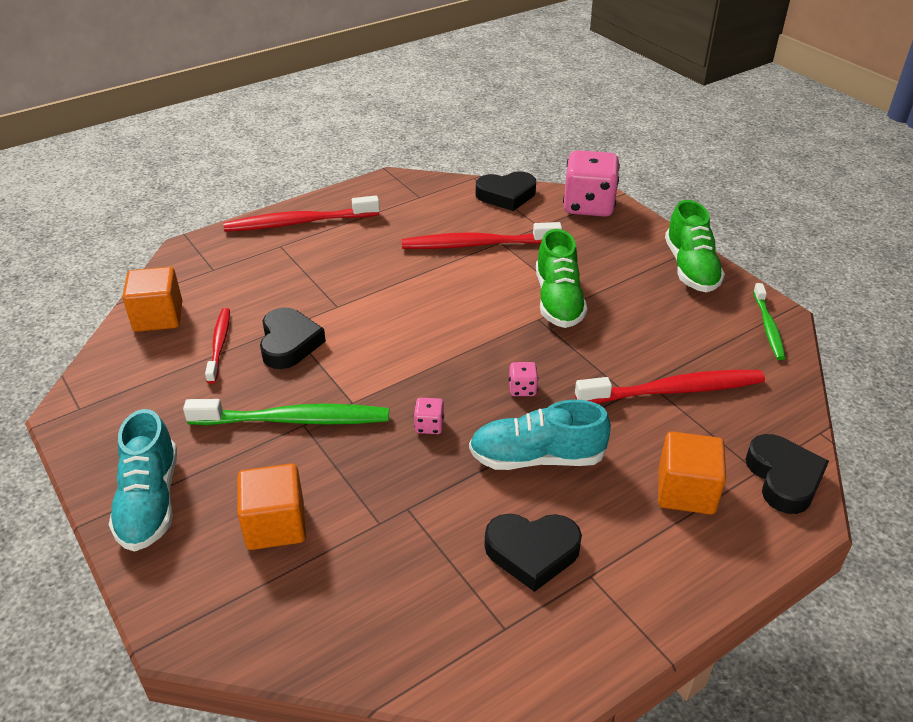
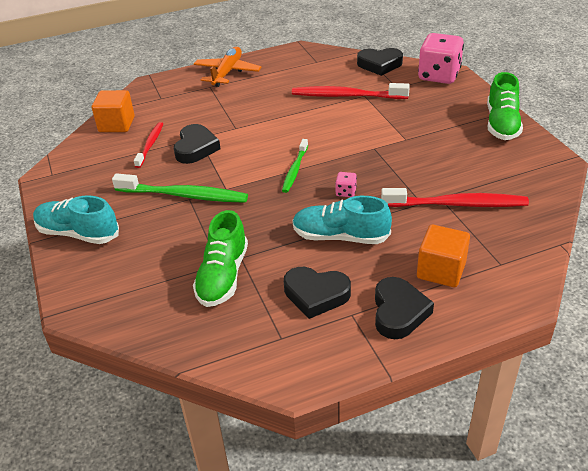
camera: 15 degrees right, 0 degrees up
turquoise shoe [109,409,177,551] -> turquoise shoe turned 105 degrees clockwise [33,195,119,244]
red toothbrush [223,195,380,232] -> orange plane [194,47,262,87]
orange cube [237,464,306,550] -> none
pink dice [414,398,444,434] -> none
green shoe [536,229,587,328] -> green shoe moved to [193,210,248,307]
black heart [746,434,829,514] -> black heart moved to [375,277,434,339]
green toothbrush [753,283,786,360] -> green toothbrush moved to [282,139,308,193]

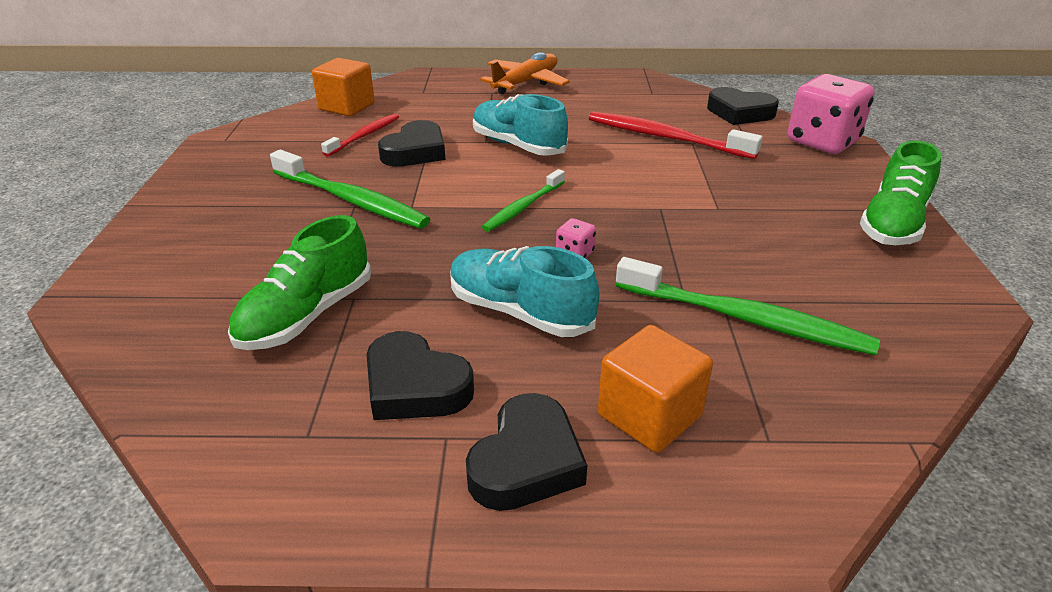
camera: 20 degrees right, 5 degrees down
turquoise shoe [33,195,119,244] -> turquoise shoe moved to [473,94,568,156]
red toothbrush [381,188,529,207] -> green toothbrush [616,257,880,355]

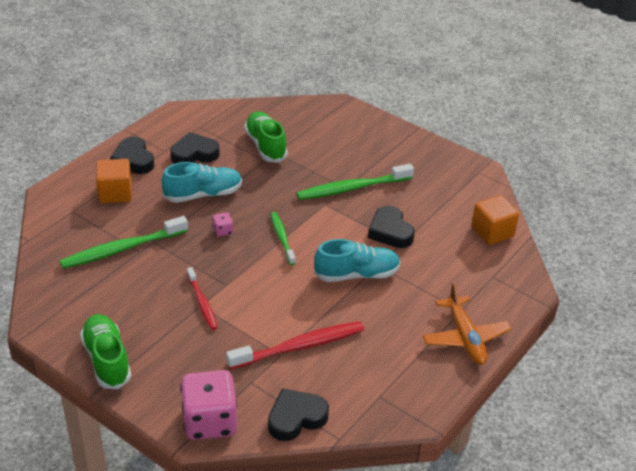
camera: 125 degrees right, 5 degrees up
red toothbrush [321,113,399,157] -> red toothbrush moved to [187,267,218,330]

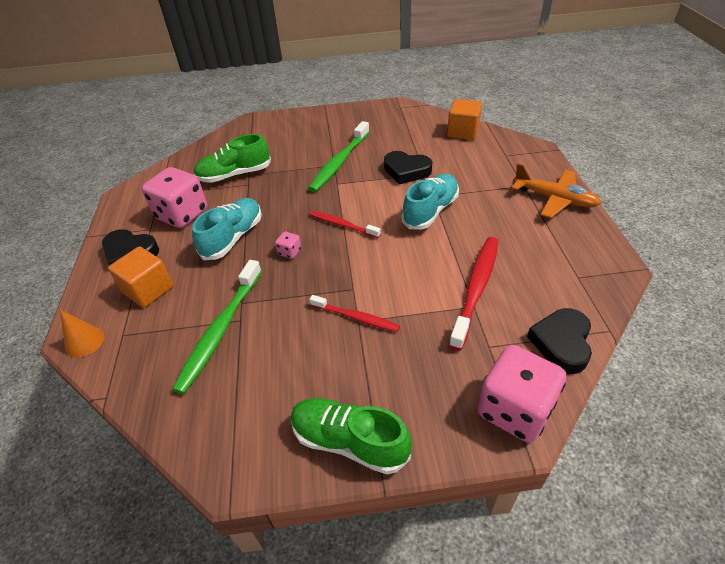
camera: 40 degrees left, 5 degrees up
black heart [171,132,220,164] -> pink dice [142,167,207,228]
green shoe [244,112,288,163] -> green shoe turned 45 degrees counterclockwise [193,134,271,183]
green toothbrush [271,212,296,265] -> red toothbrush [309,211,381,238]
none -> orange cone [60,310,104,358]

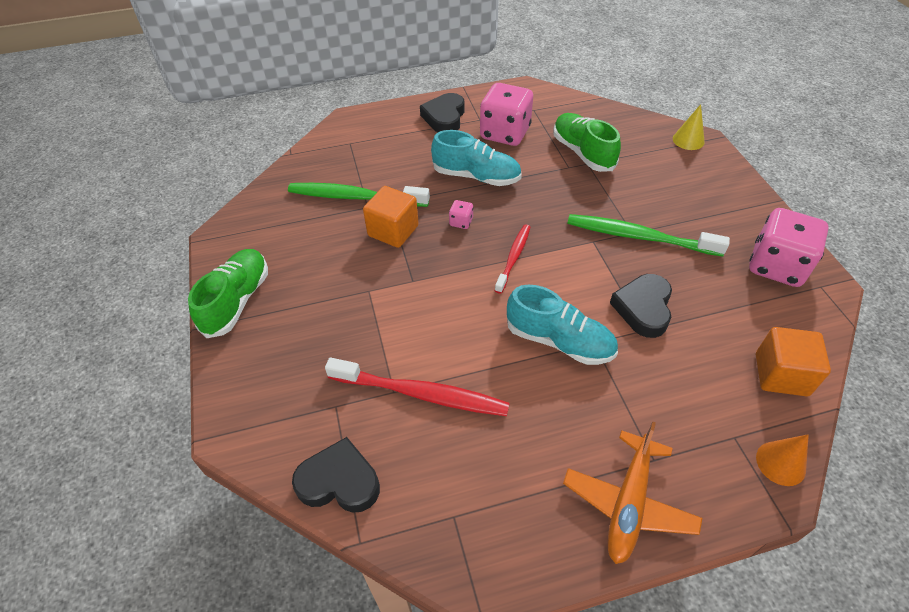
camera: 80 degrees right, 5 degrees up
orange cone [60,310,104,358] -> orange cone moved to [756,434,809,486]
orange cube [108,247,173,308] -> orange cube moved to [363,186,419,248]
red toothbrush [310,295,400,332] -> none
pink dice [477,345,566,443] -> pink dice moved to [749,208,829,287]
none -> yellow cone [673,104,705,150]

